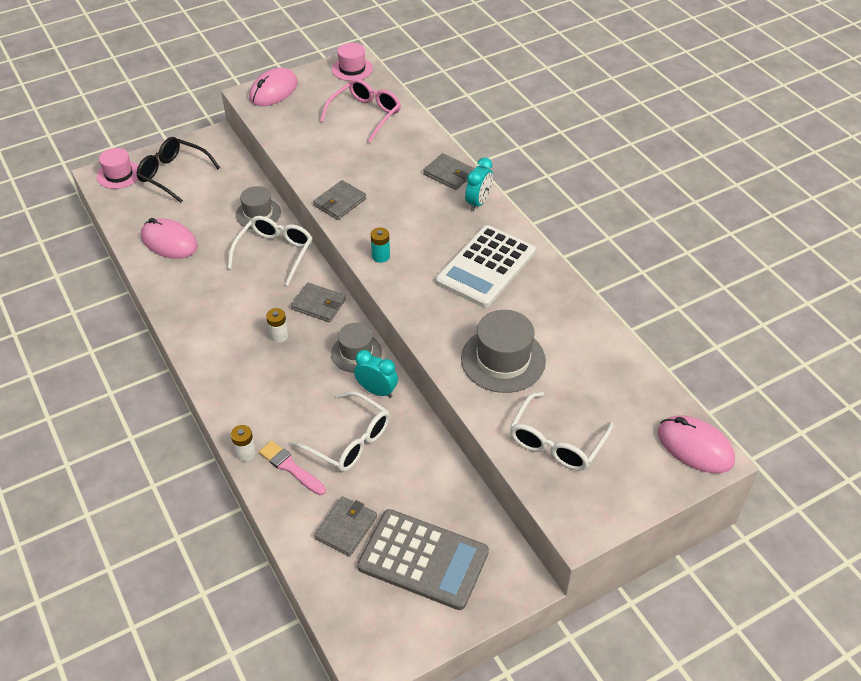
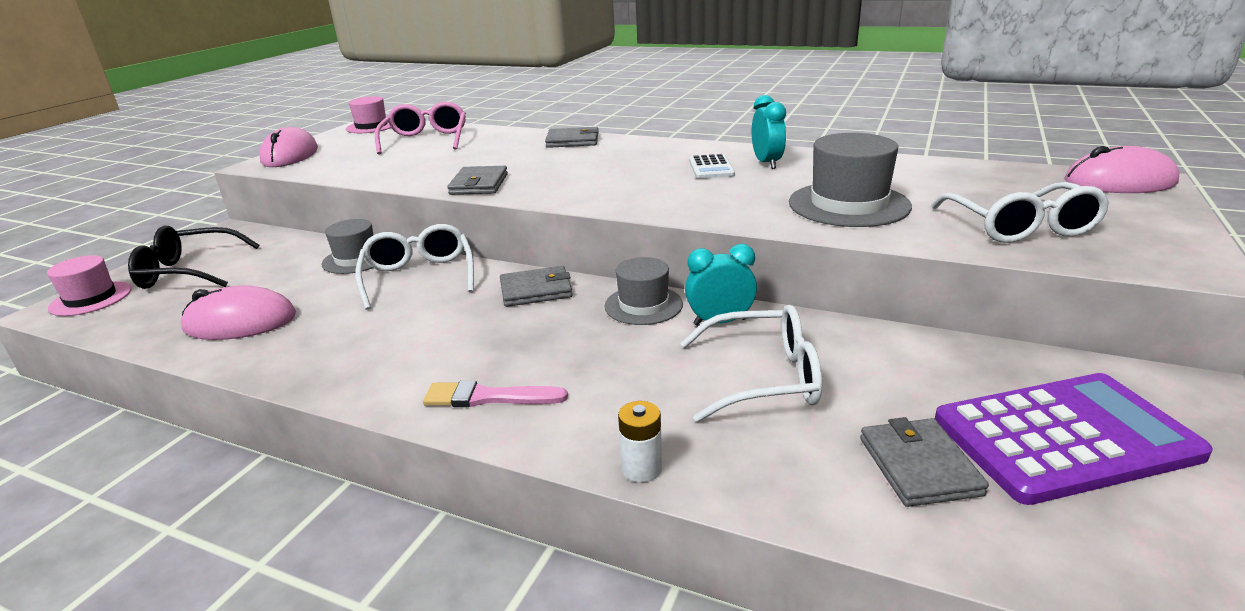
camera: 35 degrees left, 20 degrees down
pink brush [259,441,326,495] -> pink brush moved to [423,380,568,407]
white battery [266,308,288,343] -> none
grey calculator [357,509,489,610] -> purple calculator [935,373,1213,505]
turquoise battery [371,227,390,263] -> none
white calculator [436,225,536,308] -> white calculator [689,154,735,179], size x0.48
turquoise clock [465,157,493,211] -> turquoise clock moved to [752,95,786,169]

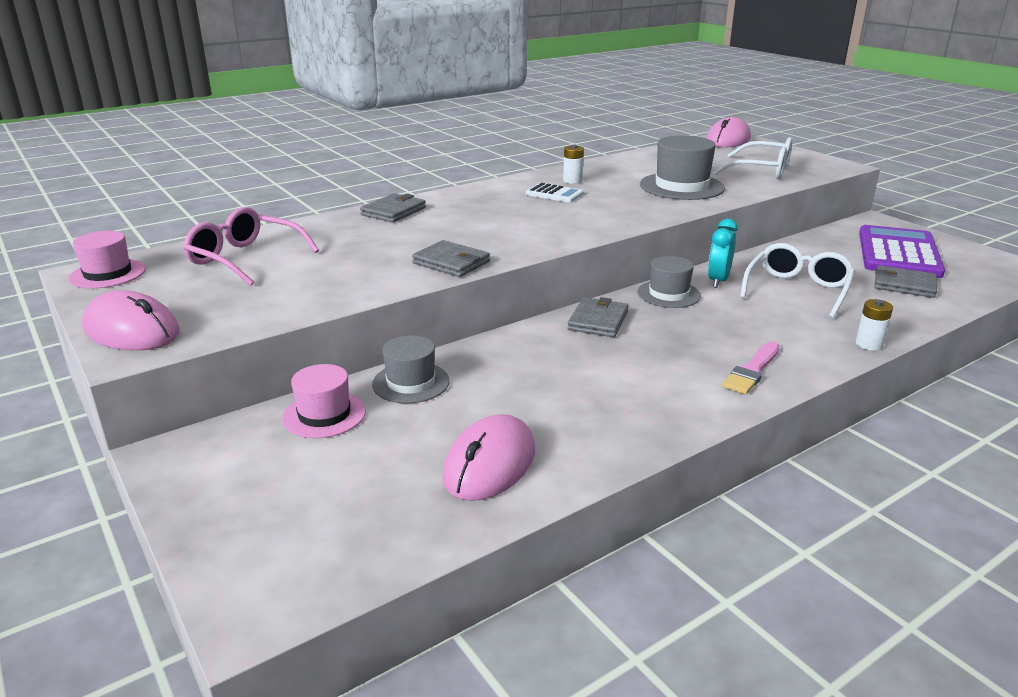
camera: 60 degrees left, 0 degrees up
pink hat [47,255,132,316] -> pink hat moved to [282,364,366,438]
black glasses [128,226,259,289] -> none
white glasses [355,224,474,310] -> none
turquoise clock [752,95,786,169] -> white battery [563,145,584,184]

